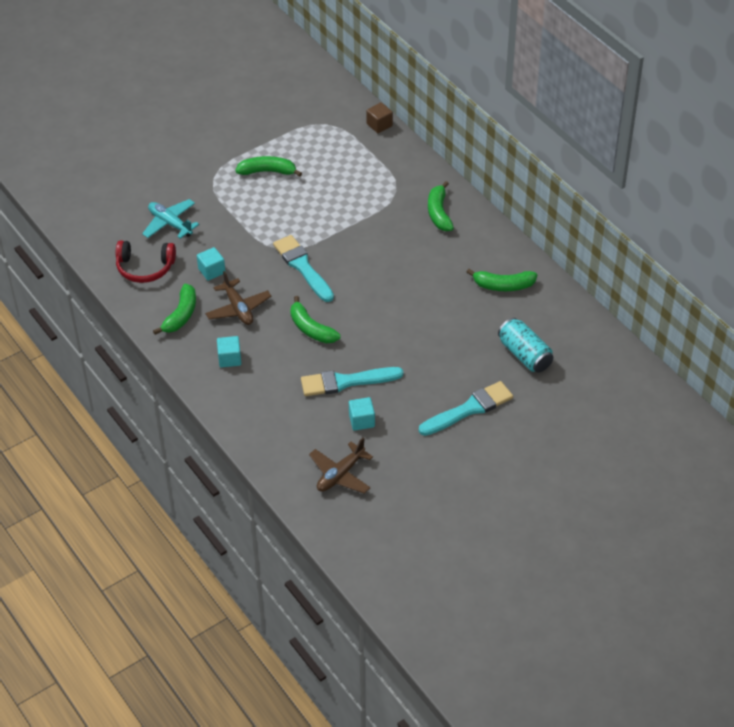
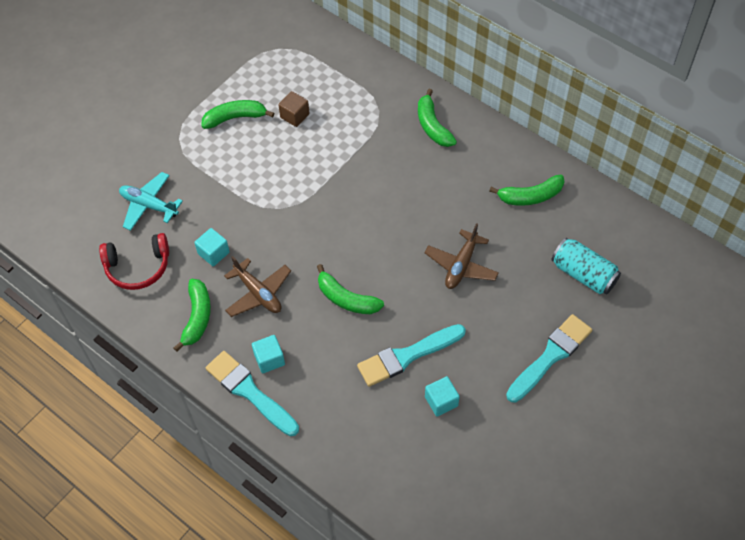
camera: 15 degrees left, 10 degrees up
turquoise brush [273,235,334,302] -> turquoise brush moved to [206,351,299,436]
brown plane [309,437,373,494] -> brown plane moved to [425,223,499,289]
brown cube [366,102,393,133] -> brown cube moved to [278,91,309,127]

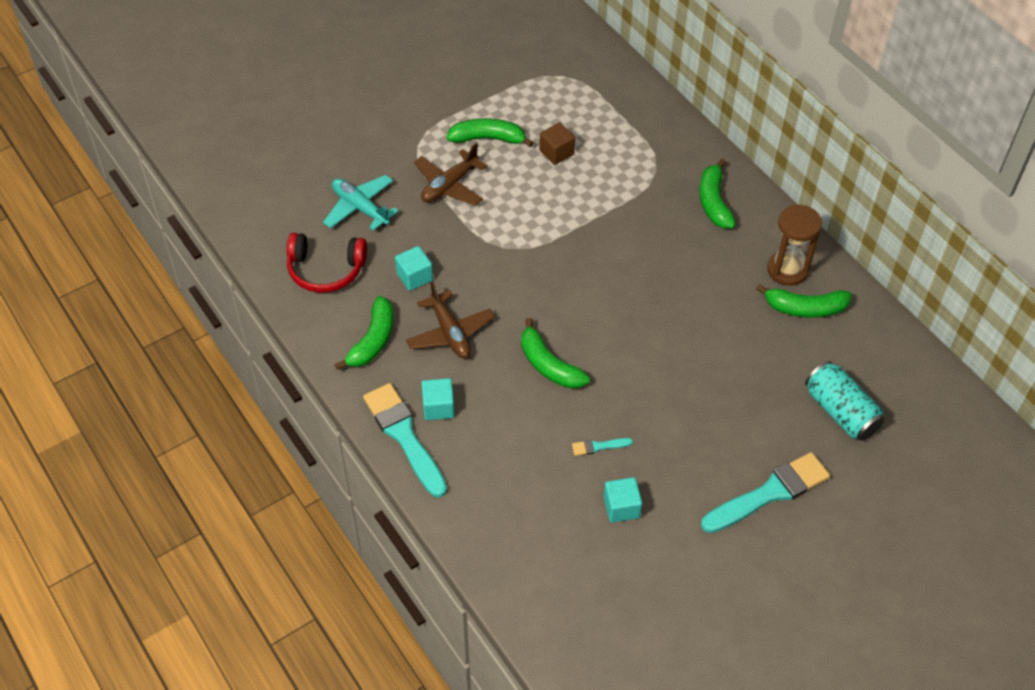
camera: 15 degrees right, 5 degrees down
turquoise brush [357,324,466,387] -> turquoise brush [572,438,633,456], size x0.43
brown plane [425,223,499,289] -> brown plane moved to [414,143,487,206]
none -> brown hourglass [767,204,822,286]

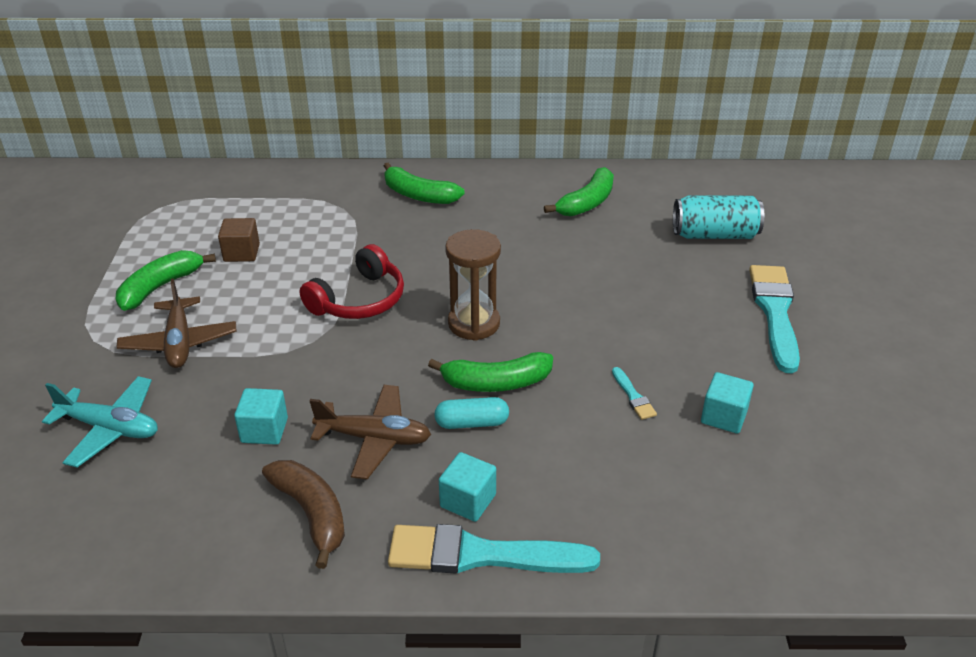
camera: 55 degrees left, 15 degrees down
red headphones [287,233,367,293] -> red headphones moved to [300,244,404,319]
turquoise plane [323,175,399,231] -> turquoise plane turned 150 degrees counterclockwise [42,376,158,467]
green banana [334,296,393,370] -> brown banana [262,460,345,569]
turquoise brush [572,438,633,456] -> turquoise brush turned 45 degrees counterclockwise [612,367,657,420]
brown hourglass [767,204,822,286] -> brown hourglass moved to [445,229,501,341]
none -> turquoise capsule [434,397,509,429]

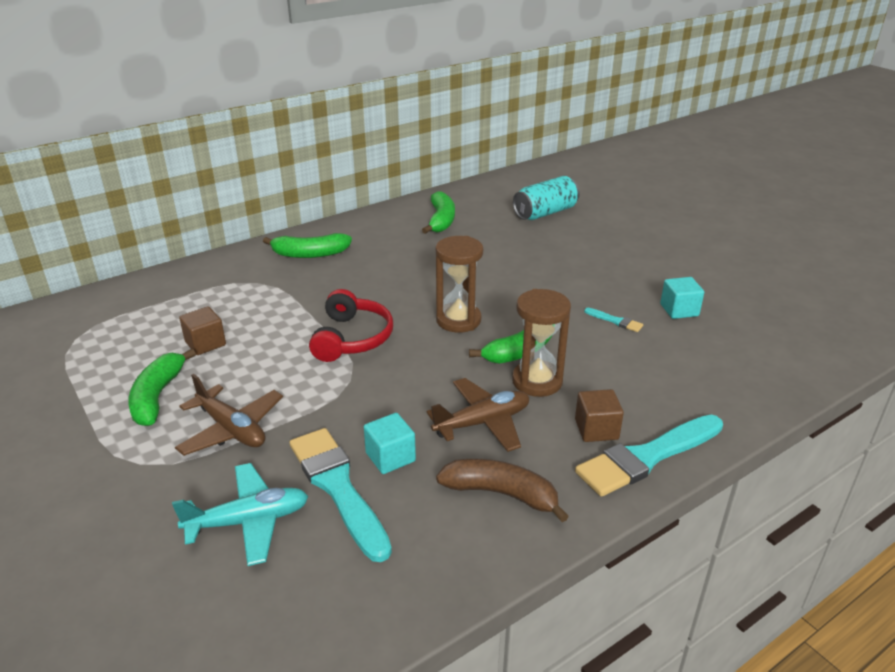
camera: 35 degrees left, 5 degrees down
turquoise capsule [434,397,509,429] -> brown hourglass [512,289,571,397]
turquoise cube [439,452,496,522] -> brown cube [575,389,624,442]
turquoise brush [749,265,800,373] -> turquoise brush moved to [290,428,392,562]

